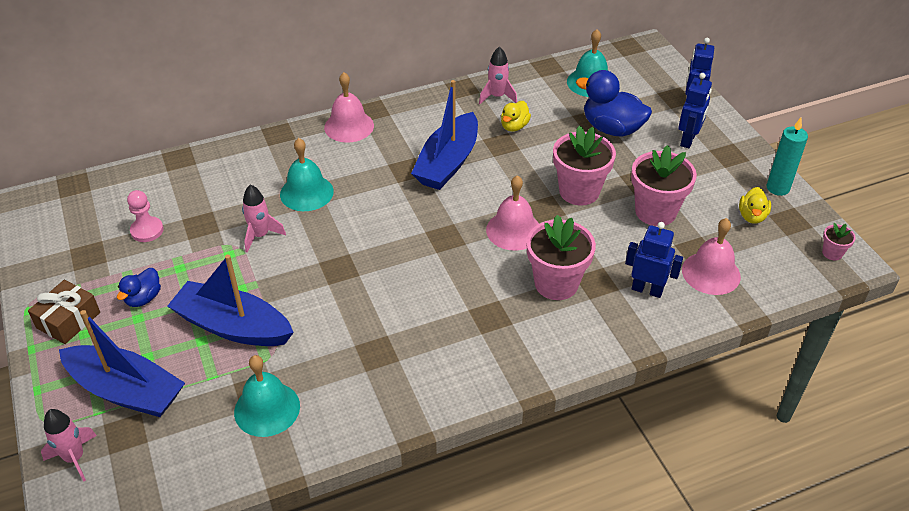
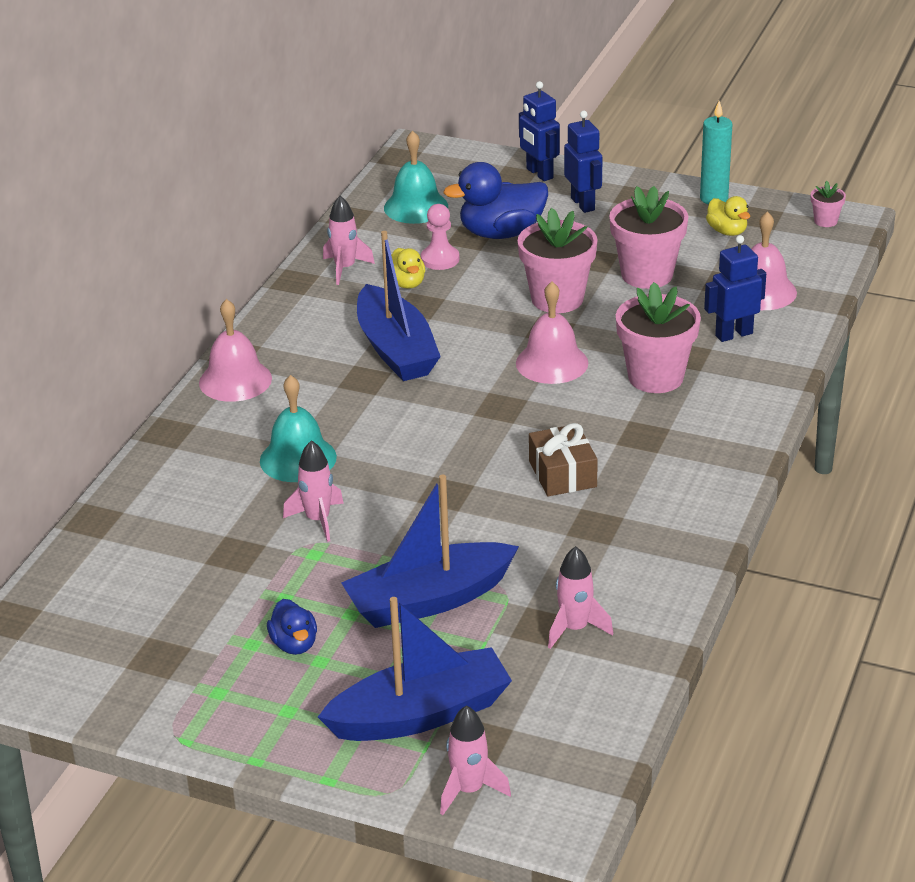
camera: 45 degrees left, 10 degrees down
brown gift [28,280,100,344] -> brown gift moved to [529,423,598,496]
pink pawn [127,190,164,242] -> pink pawn moved to [421,204,460,270]
turquoise bell [234,355,300,437] -> pink rocket [548,546,613,649]

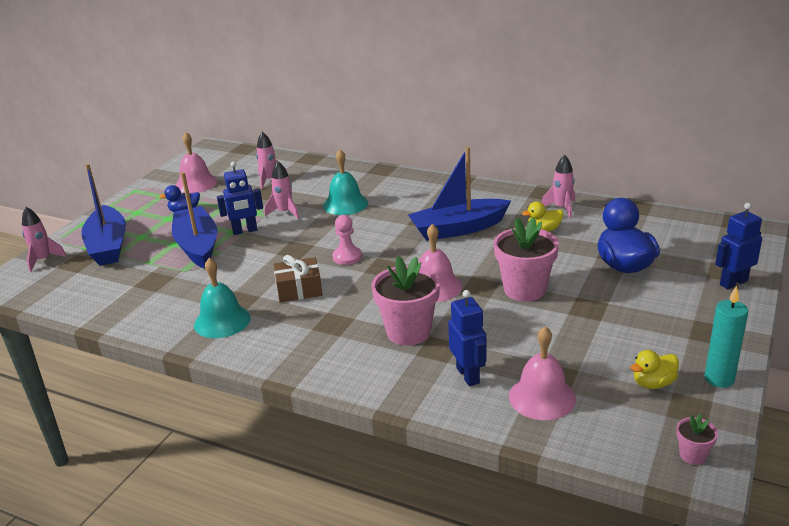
camera: 95 degrees right, 5 degrees down
pink bell [199,299,272,402] -> pink bell moved to [175,132,217,193]
turquoise bell [384,131,448,224] -> turquoise bell moved to [194,258,251,338]
pink pawn [421,204,460,270] -> pink pawn moved to [332,215,362,265]
pink rocket [548,546,613,649] -> pink rocket moved to [256,132,287,189]
blue robot [564,111,603,213] -> blue robot moved to [217,161,263,235]
pink flower pot [609,186,688,289] -> none

